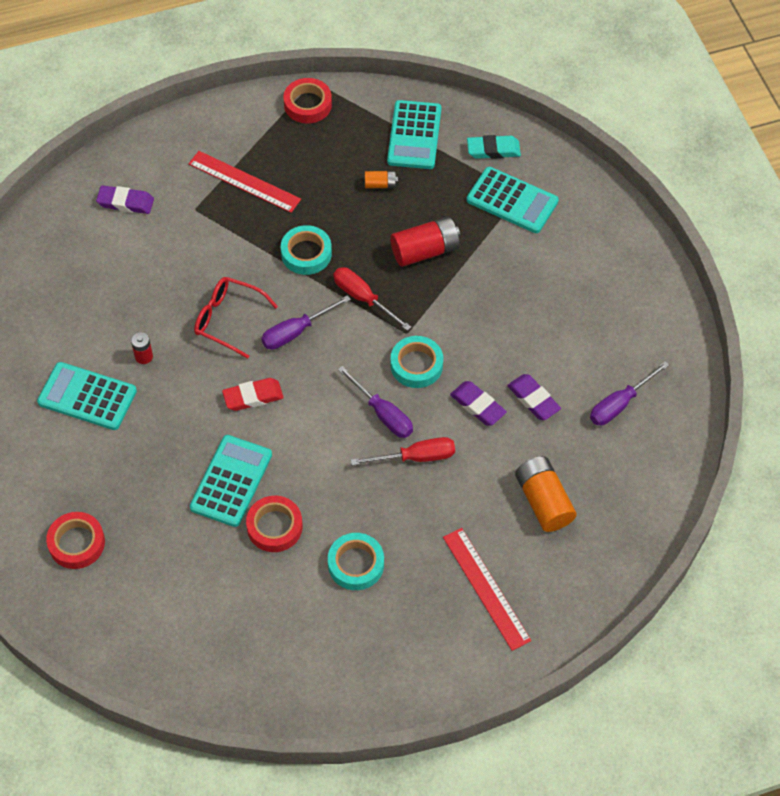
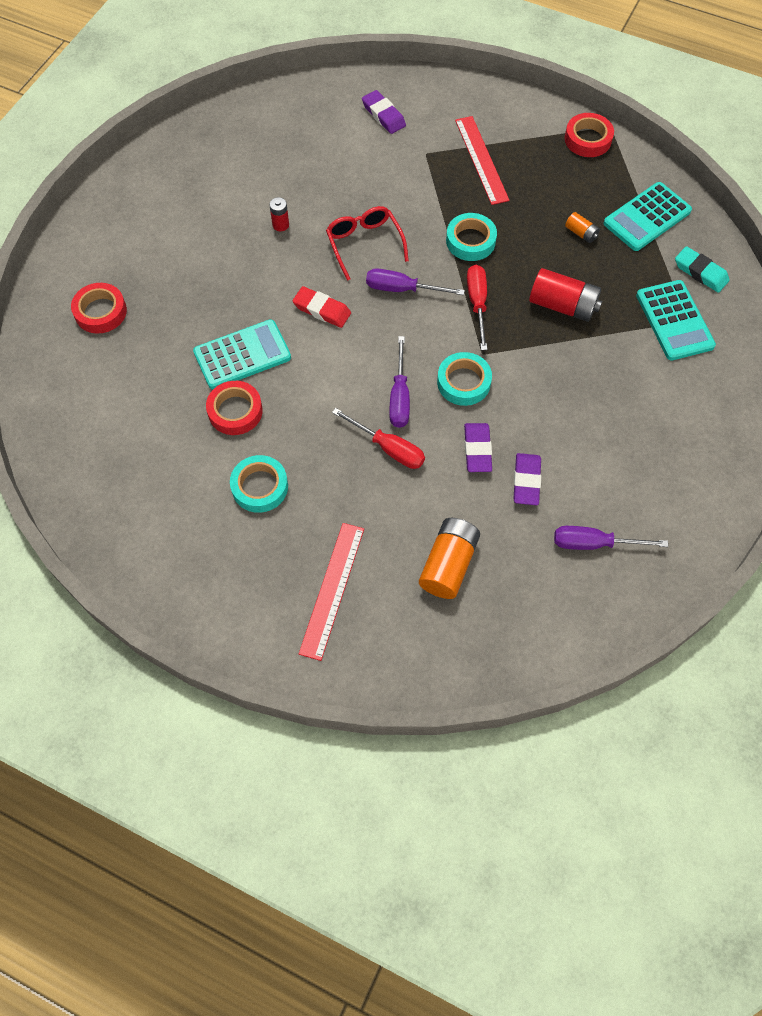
camera: 45 degrees right, 5 degrees up
turquoise calculator [37,362,137,430] -> none

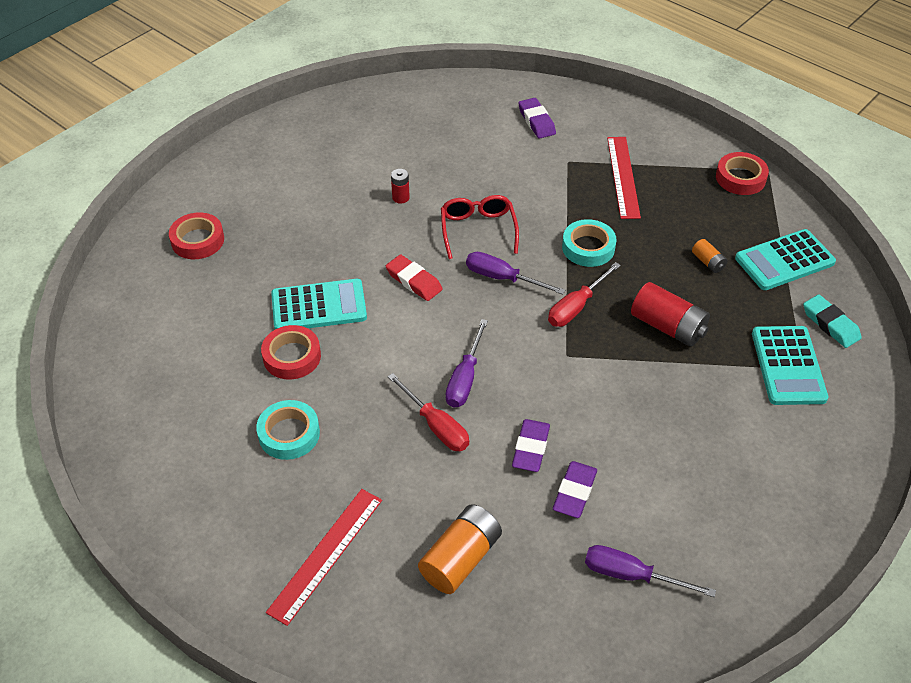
camera: 15 degrees right, 15 degrees down
turquoise tape [437,352,492,406] -> none
red screwdriver [467,265,487,350] -> red screwdriver turned 150 degrees counterclockwise [548,262,621,327]

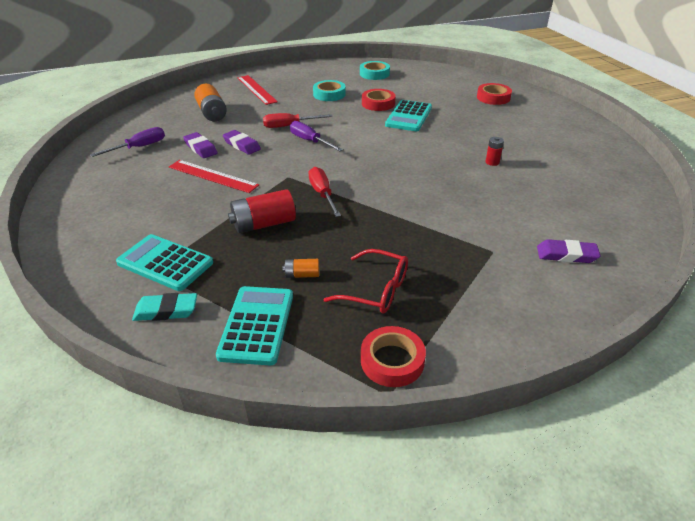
camera: 120 degrees right, 10 degrees down
red eraser [386,254,443,301] -> none
red glasses [441,195,519,259] -> red glasses moved to [323,249,408,314]
purple screwdriver [466,252,565,295] -> none
turquoise tape [562,219,617,267] -> turquoise tape moved to [360,61,390,80]
red ruler [607,137,641,219] -> red ruler moved to [169,160,259,193]

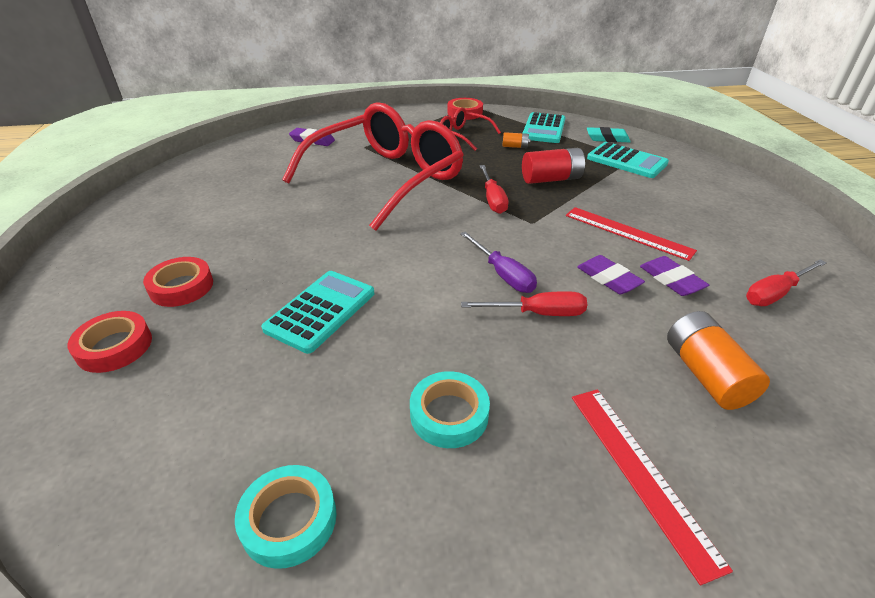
camera: 170 degrees left, 0 degrees up
purple screwdriver [90,127,165,157] -> red screwdriver [746,260,826,306]
red tape [362,89,396,111] -> red tape moved to [143,257,213,307]
red battery [486,137,504,166] -> none
none -> red glasses [282,102,464,231]

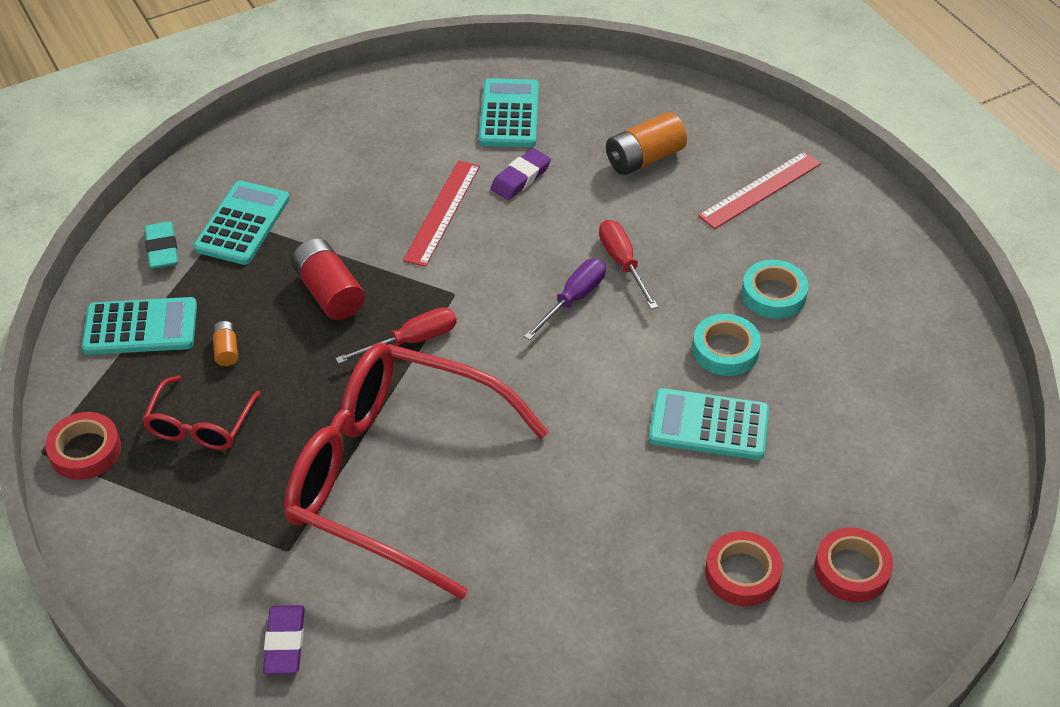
camera: 110 degrees left, 10 degrees up
turquoise tape [235,465,337,569] -> turquoise tape moved to [692,314,761,376]
purple eraser [577,255,645,294] -> none
red screwdriver [746,260,826,306] -> turquoise calculator [479,78,539,147]

